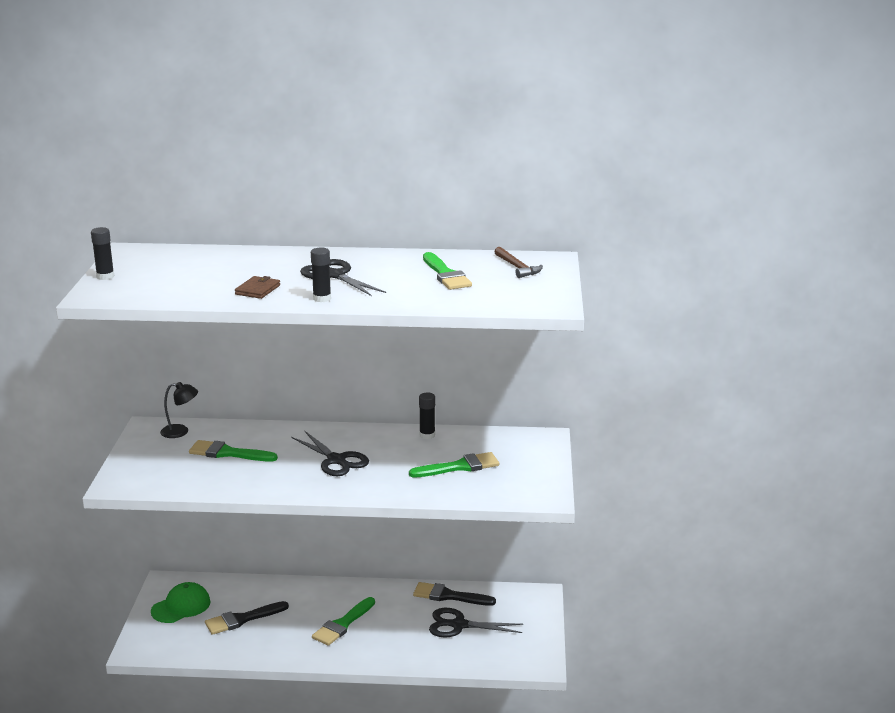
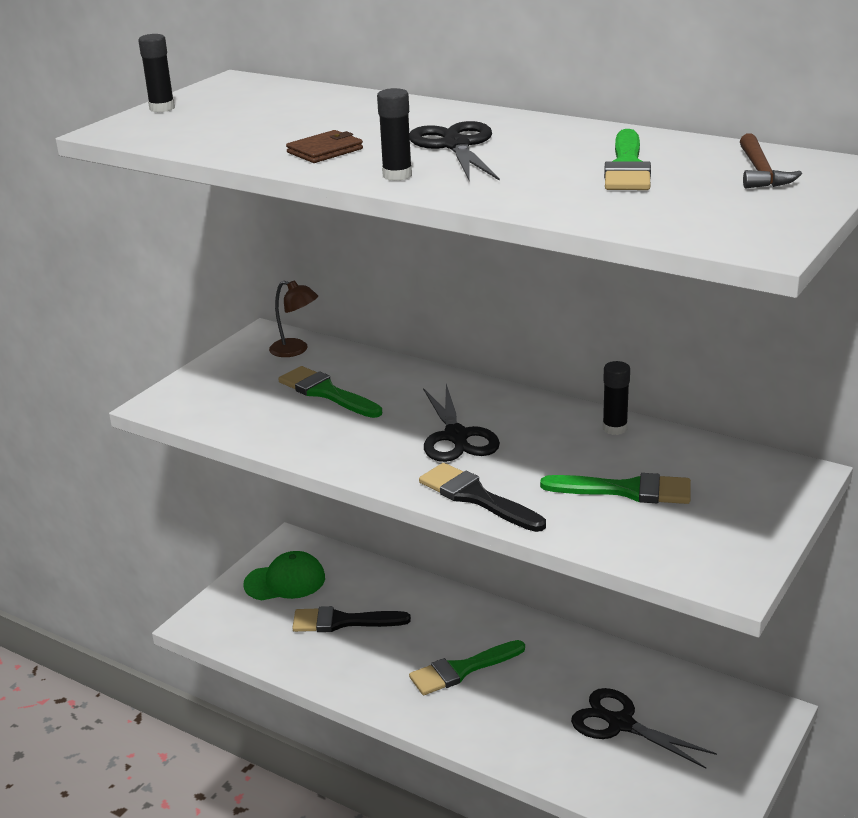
camera: 30 degrees right, 5 degrees up
black lamp [160,382,198,438] -> brown lamp [269,280,318,357]
black brush [413,582,496,606] -> black brush moved to [419,463,546,532]

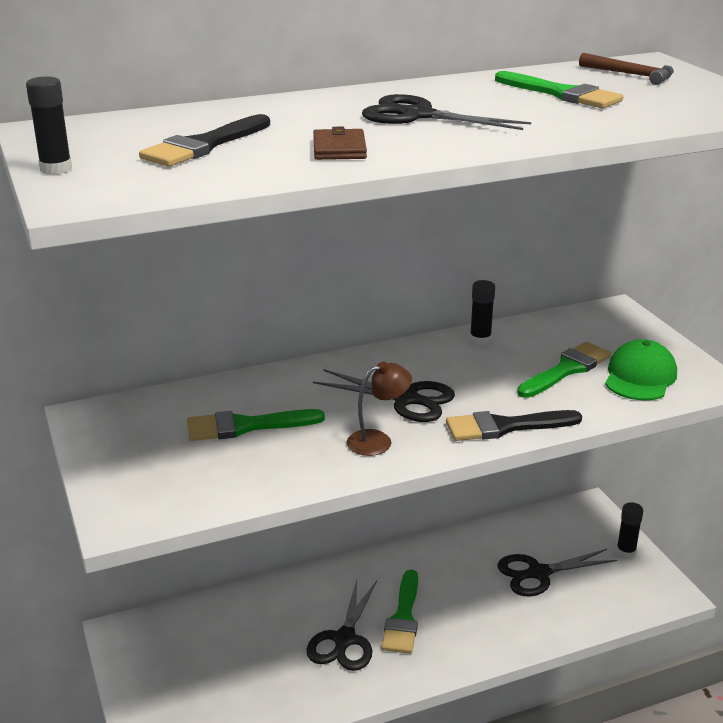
camera: 55 degrees left, 0 degrees up
green cap [243,551,325,601] -> green cap moved to [605,339,677,400]
brown lamp [269,280,318,357] -> brown lamp moved to [347,361,412,456]
black brush [292,606,411,632] -> black brush moved to [139,114,270,167]
black glue stick [377,88,412,181] -> black glue stick moved to [616,502,643,558]
none -> black scissors [306,580,377,671]

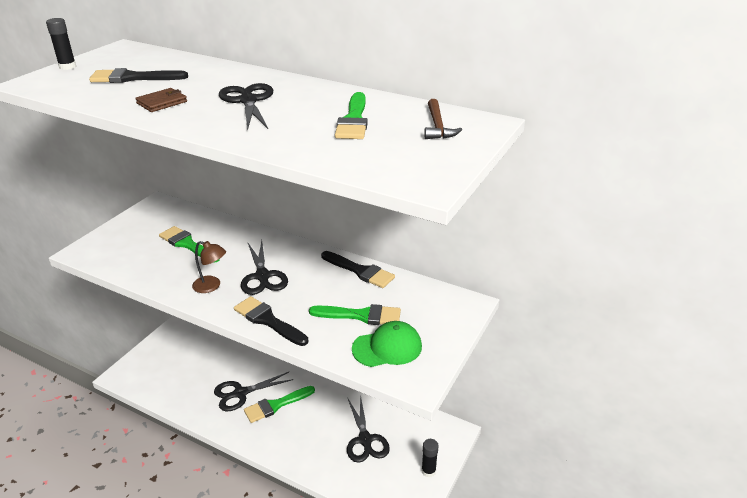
camera: 50 degrees right, 5 degrees up
black glue stick [470,280,495,345] -> black brush [321,251,395,288]
black scissors [498,549,617,596] -> black scissors turned 135 degrees counterclockwise [347,394,390,463]

